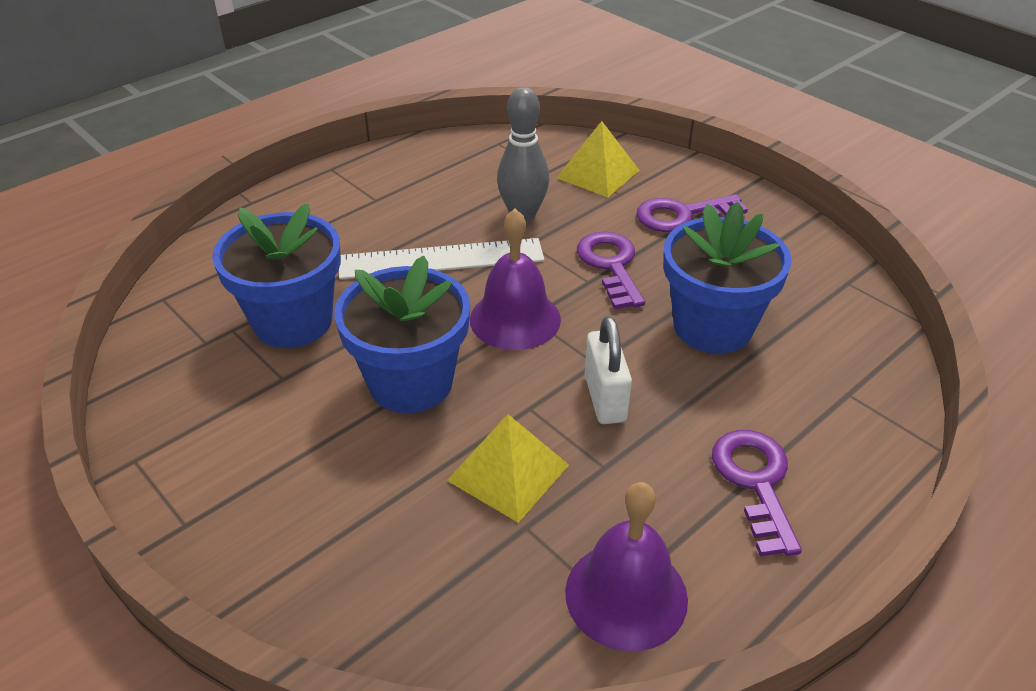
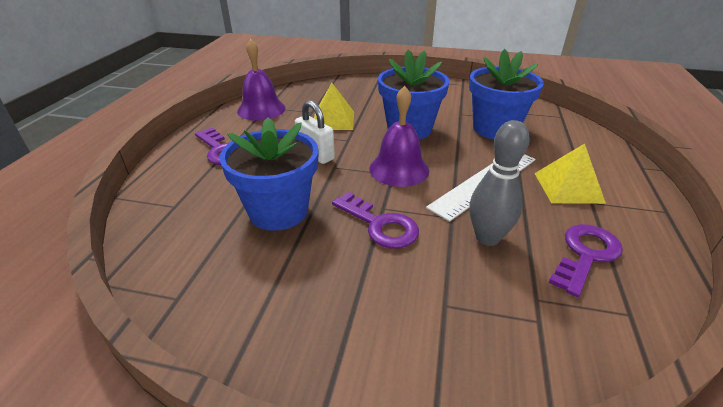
camera: 145 degrees right, 5 degrees down
yellow pyramid [556,121,640,197] -> yellow pyramid moved to [534,143,606,204]
purple key [636,194,748,232] -> purple key moved to [548,224,623,297]

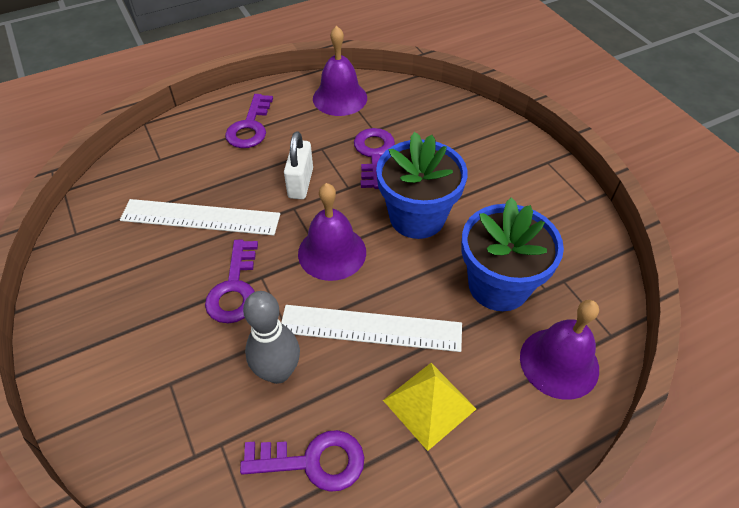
camera: 50 degrees right, 15 degrees up
blue flower pot [219,117,319,231] -> white ruler [120,199,280,235]
yellow pyramid [314,83,354,130] -> purple key [354,128,395,189]
none -> purple bell [520,300,599,400]

